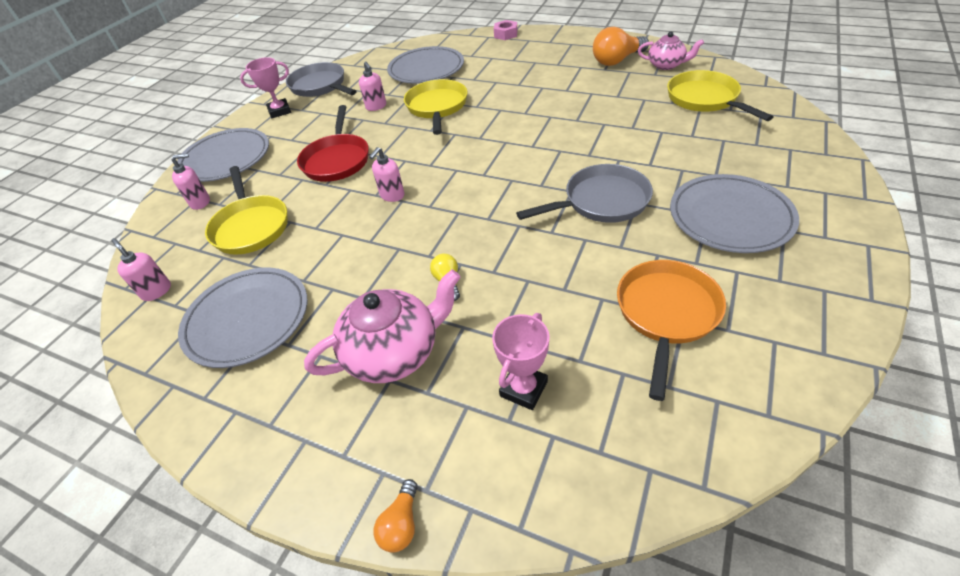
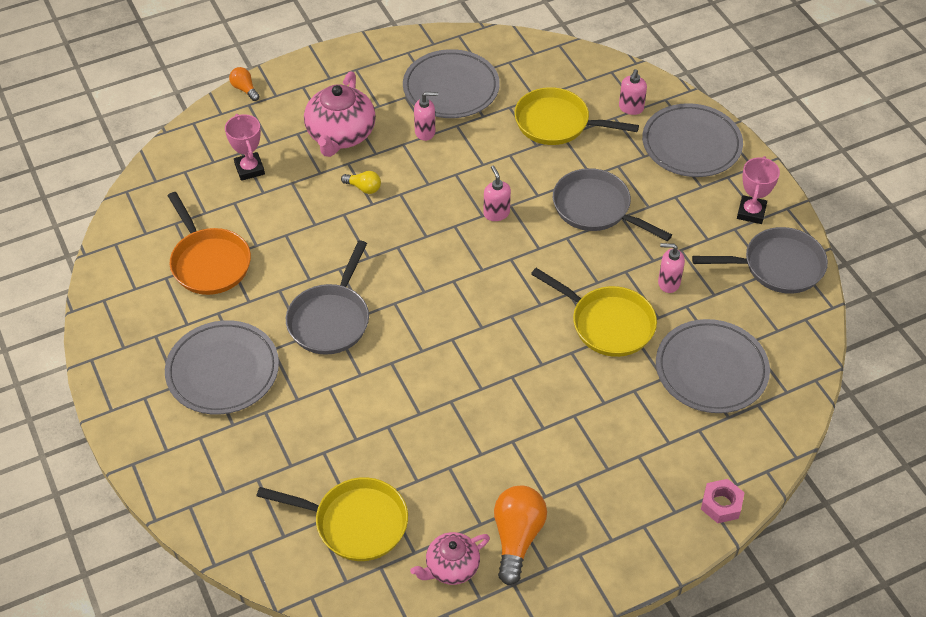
camera: 125 degrees right, 5 degrees up
pink soap dispenser [111,238,171,301] -> pink soap dispenser moved to [414,92,438,141]
red pan [297,105,369,182] -> grey pan [553,168,672,241]

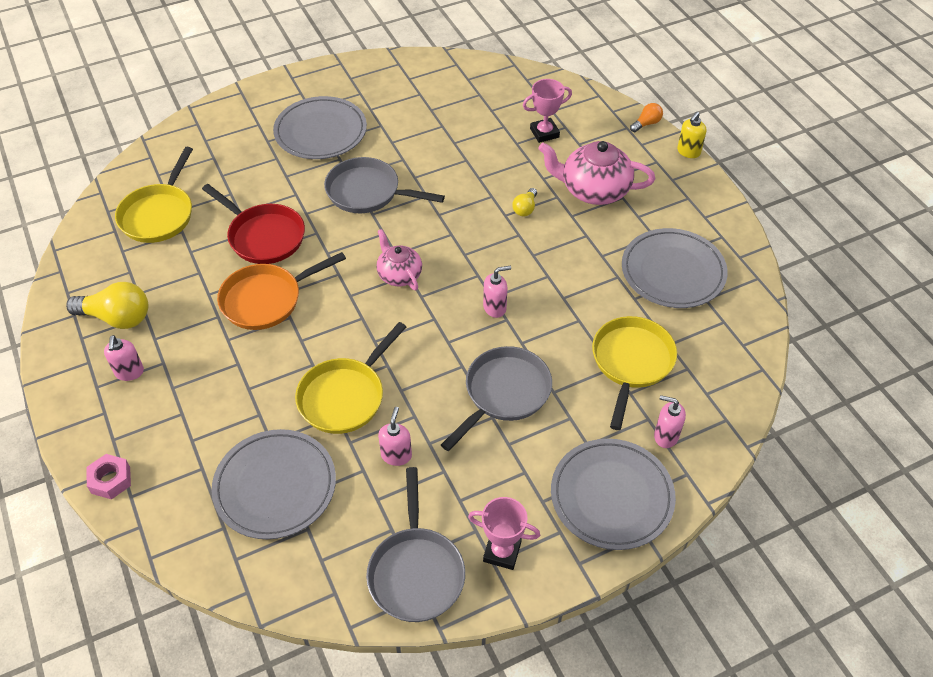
camera: 90 degrees right, 0 degrees up
orange pan [168,192,251,295] -> orange pan moved to [217,252,346,330]
pink teapot [410,532,490,585] -> pink teapot moved to [376,229,422,290]
pink soap dispenser [414,92,438,141] -> pink soap dispenser moved to [104,335,144,381]
orange light bulb [494,485,547,585] -> yellow light bulb [66,282,148,329]
none -> red pan [202,184,305,264]
none -> yellow soap dispenser [677,112,706,158]

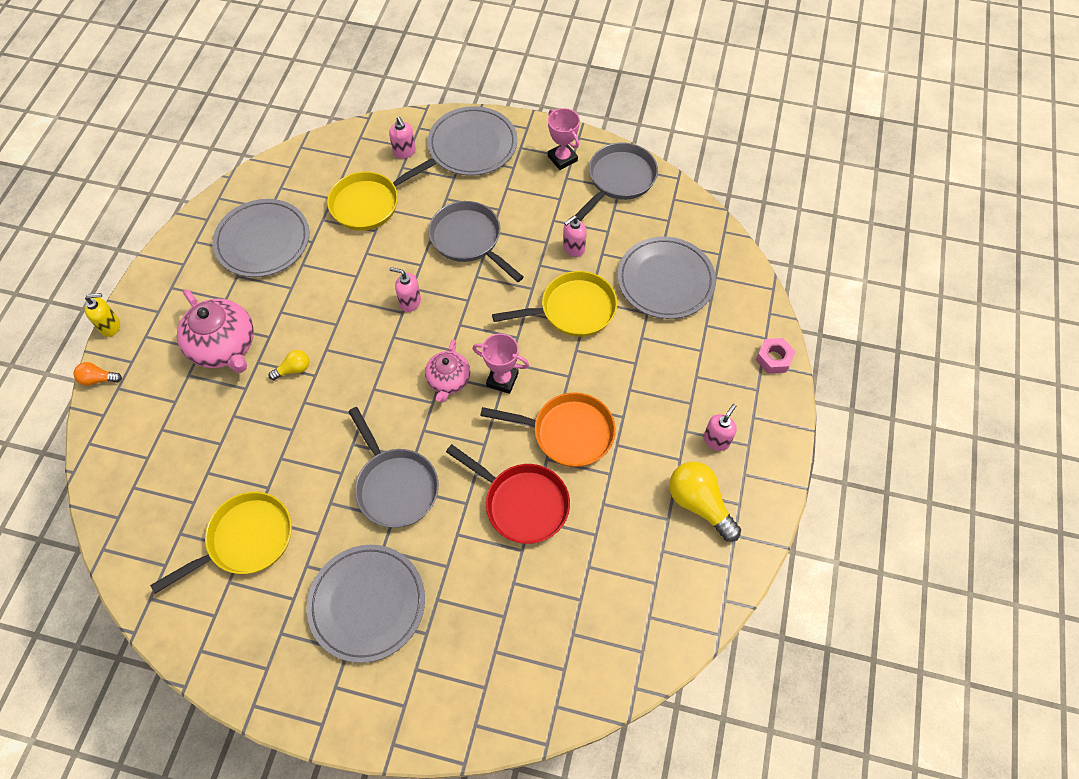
camera: 140 degrees left, 10 degrees up
yellow pan [115,147,193,243] -> yellow pan moved to [150,492,292,594]
red pan [202,184,305,264] -> red pan turned 135 degrees clockwise [446,444,570,544]
grey pan [441,346,552,451] -> grey pan turned 60 degrees clockwise [429,201,524,282]
pink trophy [523,79,572,143] -> pink trophy moved to [472,334,529,394]

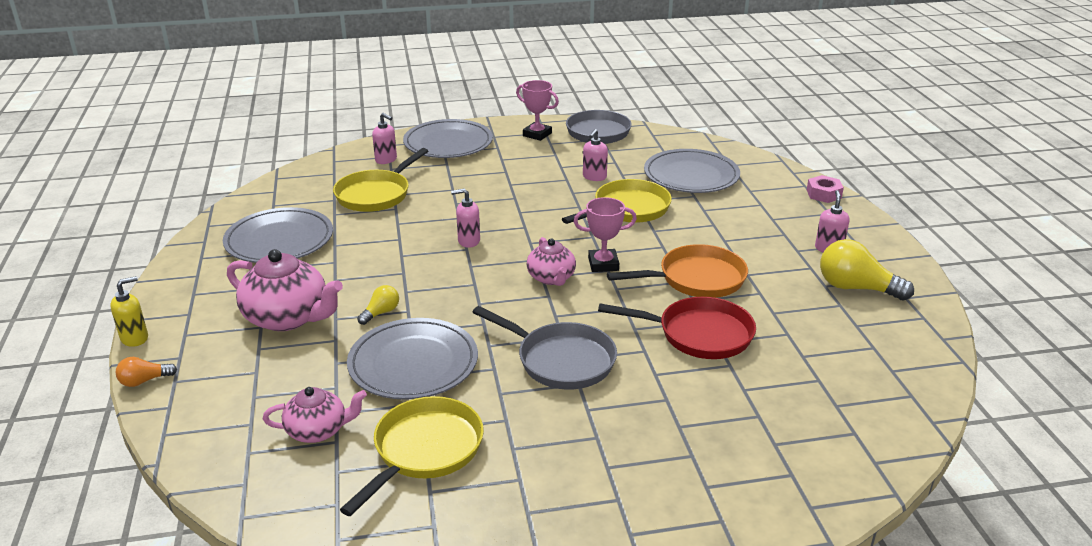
camera: 25 degrees left, 30 degrees down
grey plate [307,545,425,663] -> grey plate moved to [347,318,478,400]
grey pan [429,201,524,282] -> none
none -> pink teapot [263,387,367,443]

